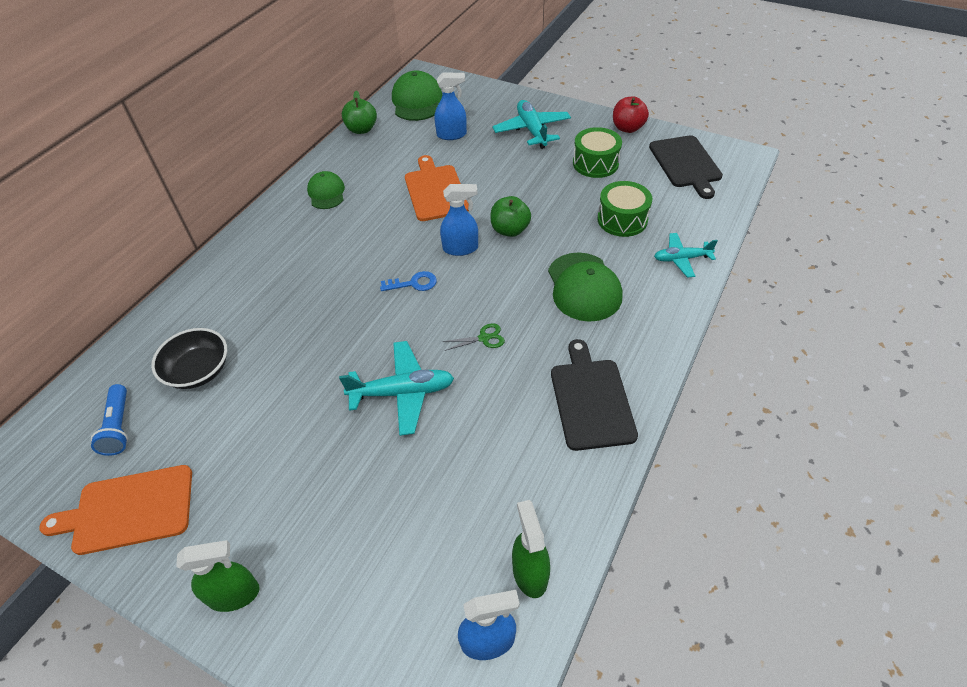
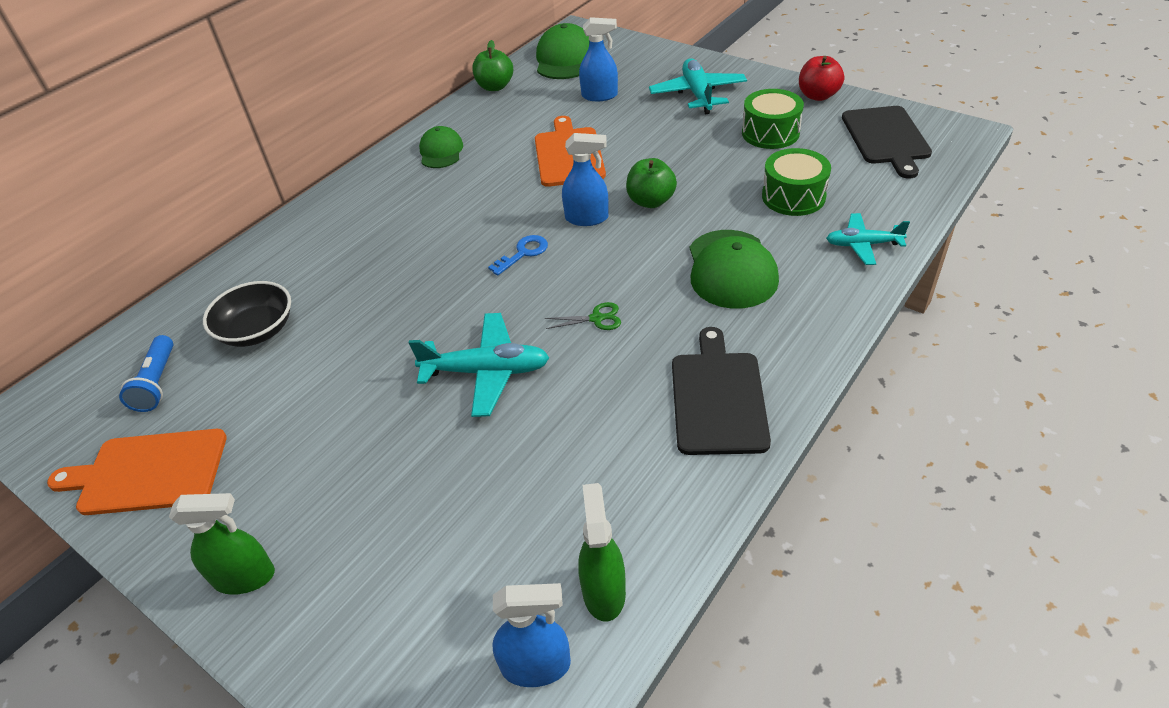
camera: 10 degrees right, 5 degrees down
blue key [380,271,437,291] -> blue key turned 45 degrees counterclockwise [488,235,548,276]

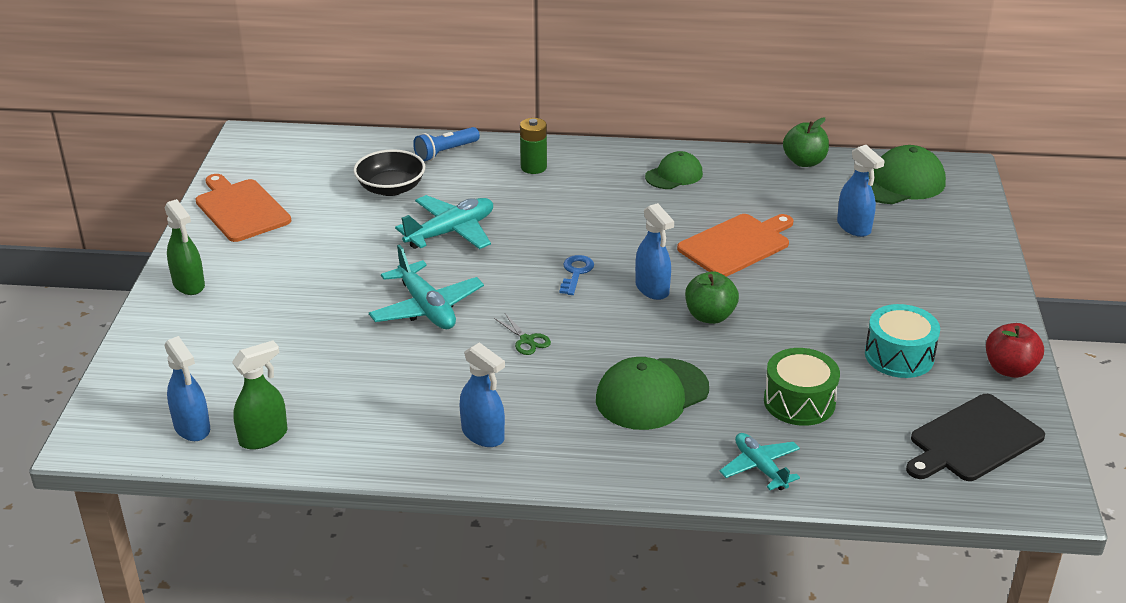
camera: 55 degrees right, 10 degrees down
blue flashlight [119,335,173,412] -> blue flashlight moved to [413,127,480,161]
blue key [488,235,548,276] -> blue key turned 90 degrees counterclockwise [560,255,594,295]
turquoise plane [649,58,747,114] -> turquoise plane moved to [395,195,493,249]
black cutting board [672,327,771,455] -> blue spray bottle [460,342,505,447]
green drum [742,89,804,149] -> turquoise drum [865,304,940,378]
none -> green battery [520,118,547,174]

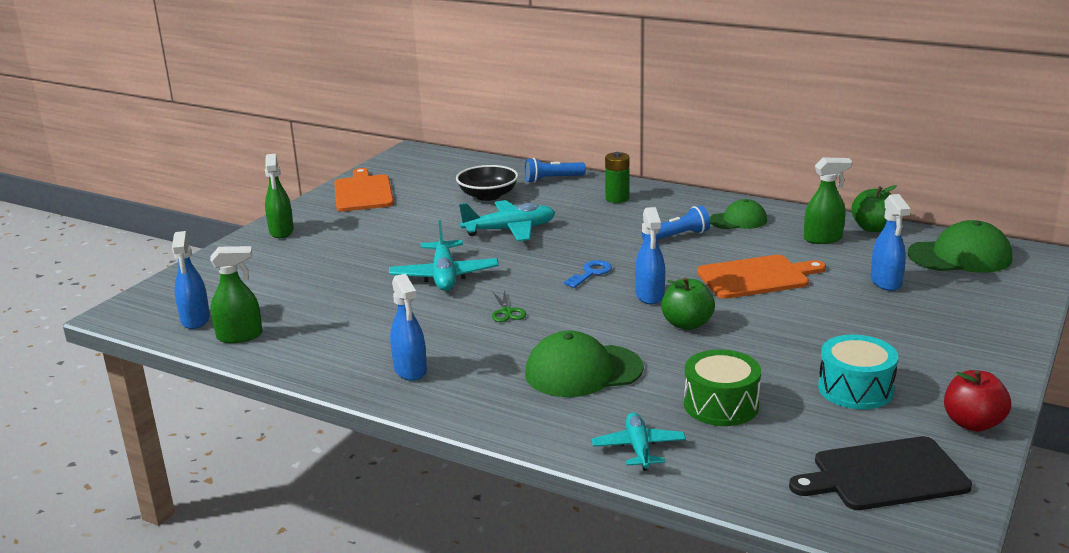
camera: 25 degrees right, 10 degrees down
none -> blue flashlight [641,205,710,240]
none -> green spray bottle [804,158,852,244]

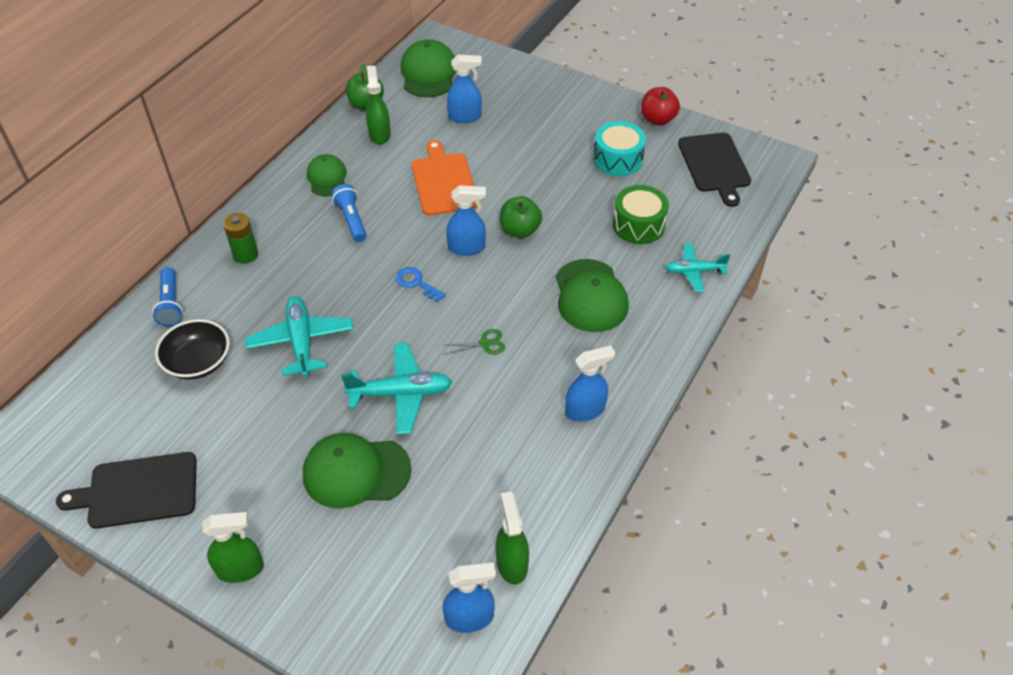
camera: 90 degrees left, 25 degrees up
orange cutting board [334,168,394,211] -> black cutting board [56,452,197,529]
none -> green cap [303,433,412,509]

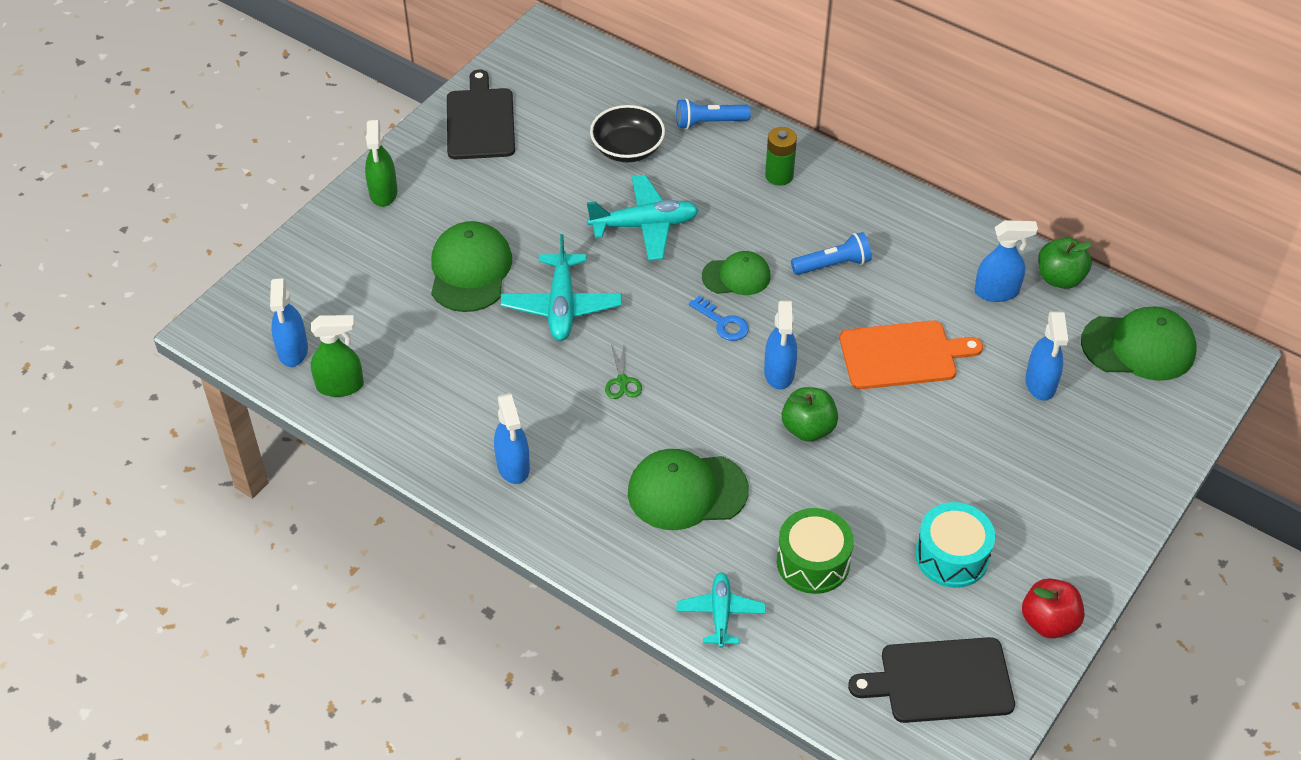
camera: 95 degrees right, 0 degrees up
green cap [307,154,347,196] -> green cap moved to [702,251,771,295]
green spray bottle [366,65,391,145] -> blue spray bottle [975,220,1038,302]
blue key [395,267,446,303] -> blue key turned 90 degrees clockwise [689,296,749,341]

